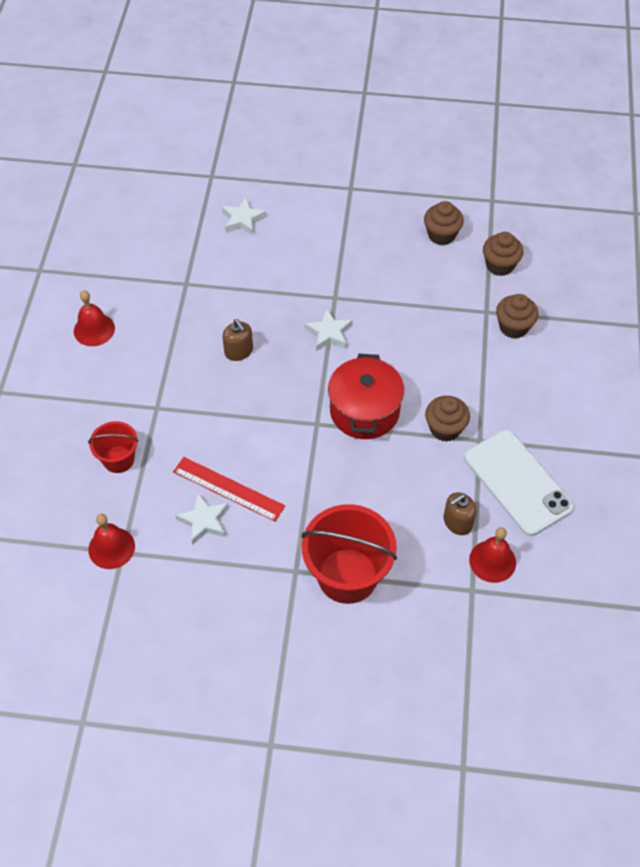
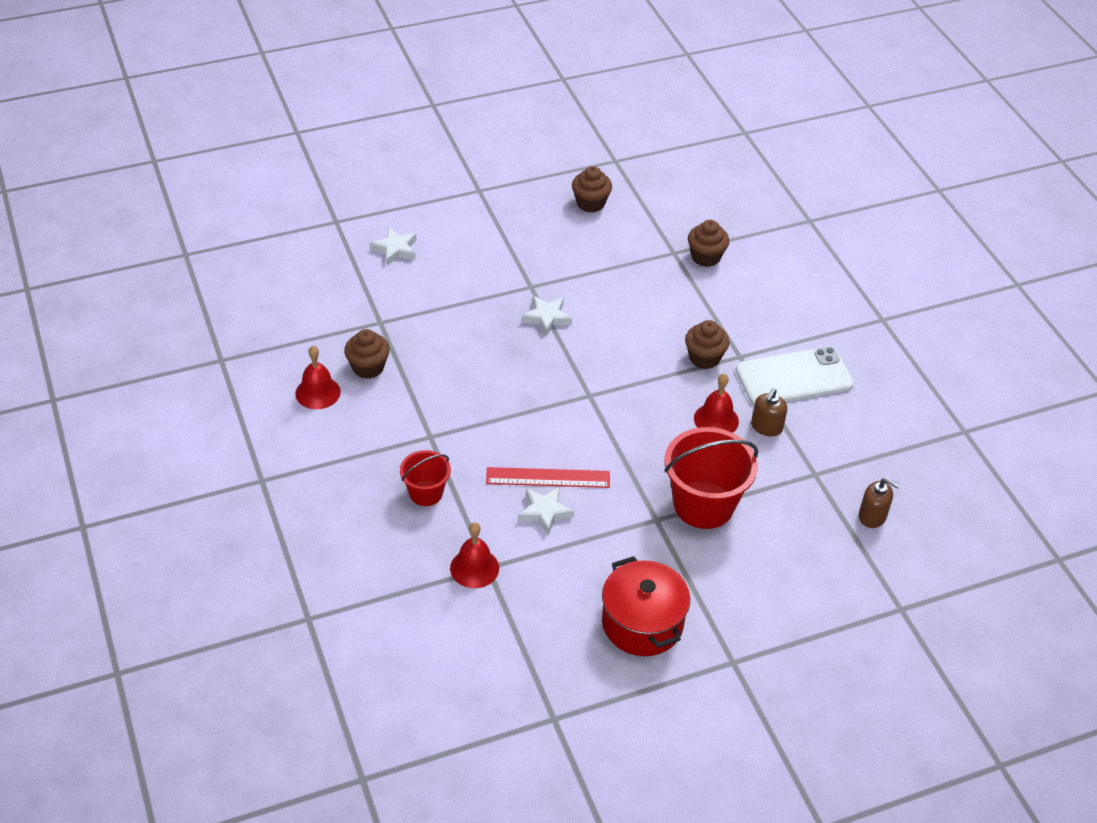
camera: 30 degrees left, 10 degrees down
brown soap dispenser [222,319,253,361] -> brown soap dispenser moved to [859,478,900,528]
red pot [328,354,404,439] -> red pot moved to [602,556,690,656]
white phone [464,430,574,536] -> white phone turned 45 degrees counterclockwise [736,347,854,405]
red bell [469,527,516,583] -> red bell moved to [694,374,739,433]
brown cupcake [483,232,523,276] -> brown cupcake moved to [344,329,390,379]

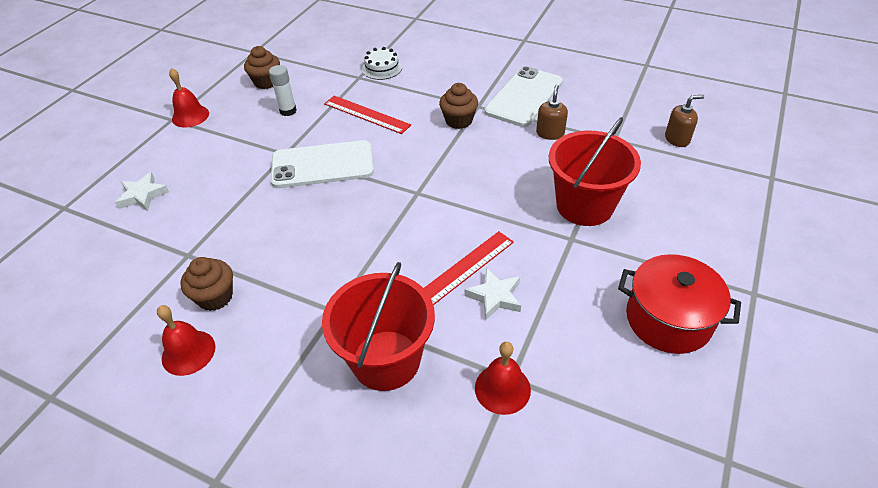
camera: 40 degrees left, 0 degrees up
red bucket [400,450,451,506] -> red bucket [322,262,435,391], size x1.81
white star [522,296,572,336] -> white phone [271,140,374,188]
brown cupcake [688,220,729,267] -> white cake [362,47,402,80]
red bell [694,374,739,433] -> red bell moved to [169,68,209,128]
brown soap dispenser [751,389,787,436] -> brown soap dispenser turned 150 degrees counterclockwise [536,85,568,140]
none -> white glue stick [269,65,297,116]
none -> red ruler [324,95,411,134]

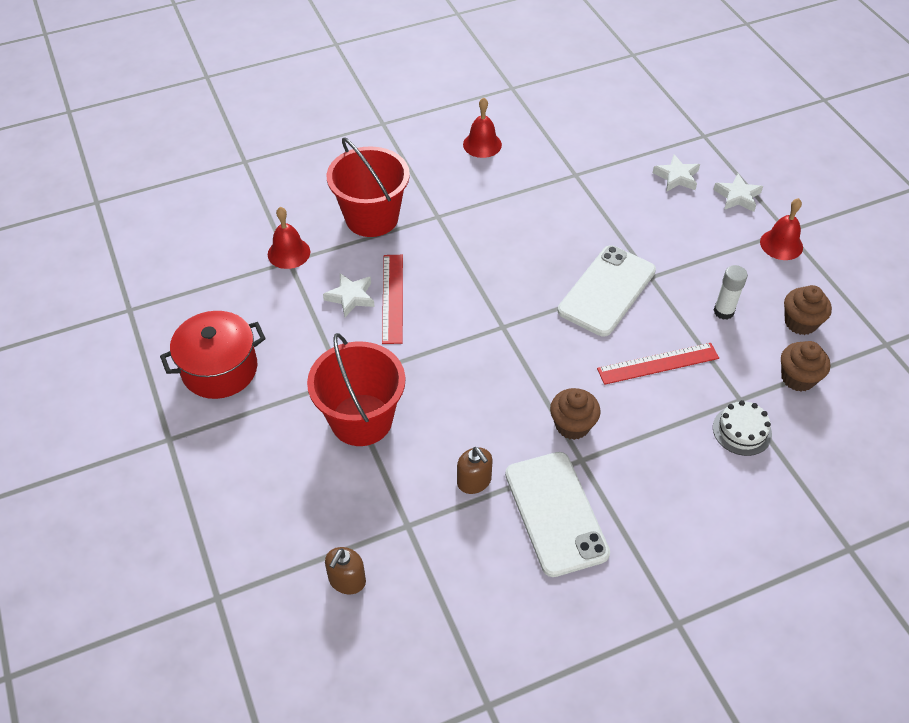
camera: 130 degrees right, 5 degrees up
brown cupcake [180,257,233,311] -> brown cupcake moved to [781,341,830,392]
none -> white star [713,173,763,212]

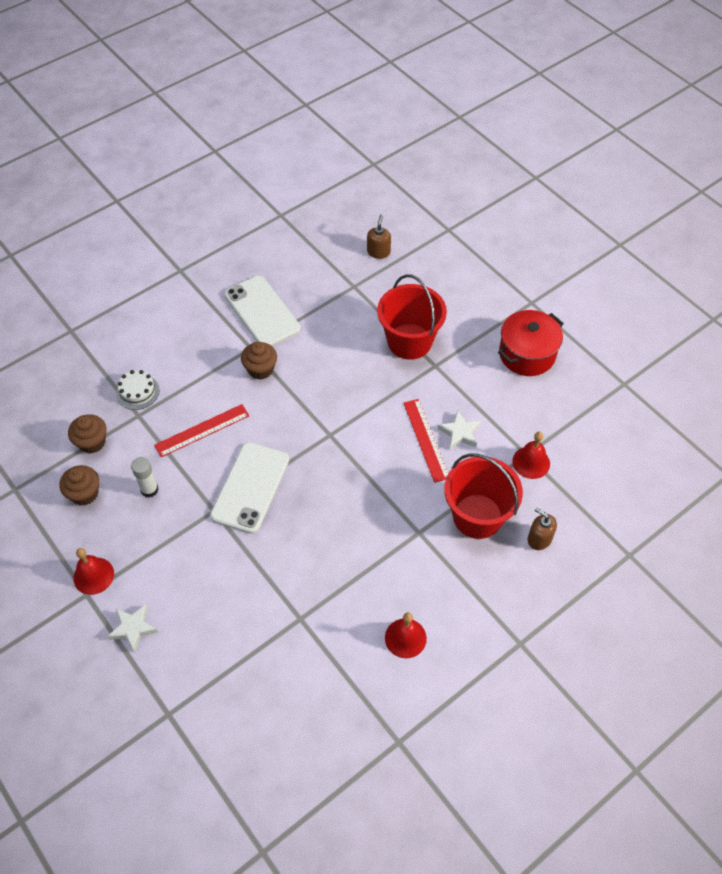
camera: 165 degrees right, 5 degrees up
brown soap dispenser [457,447,493,494] -> brown soap dispenser moved to [528,507,557,550]
white star [653,154,700,191] -> none

